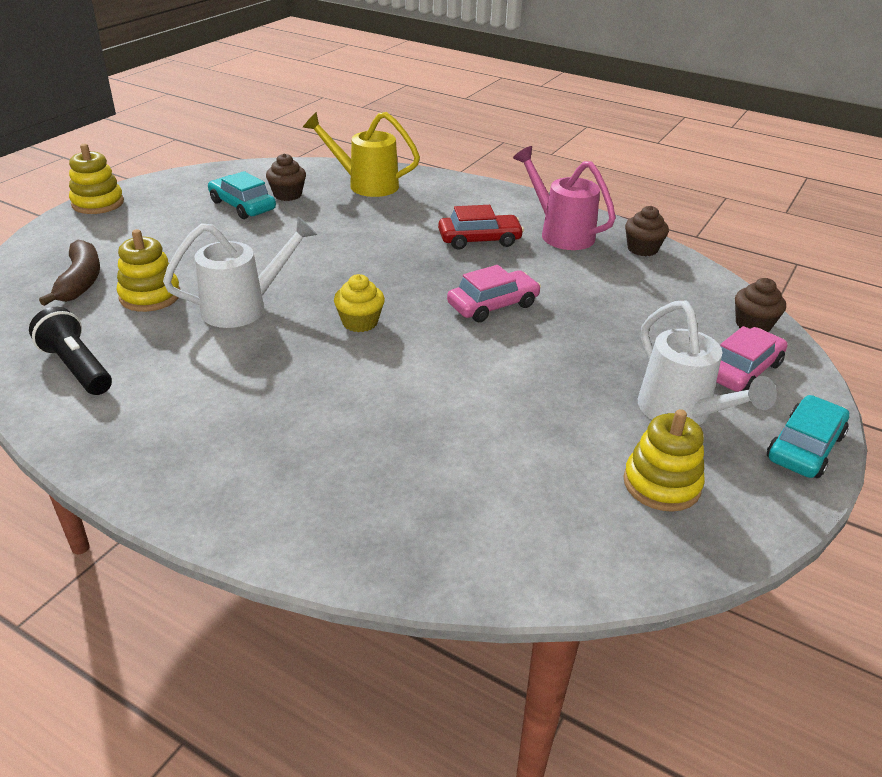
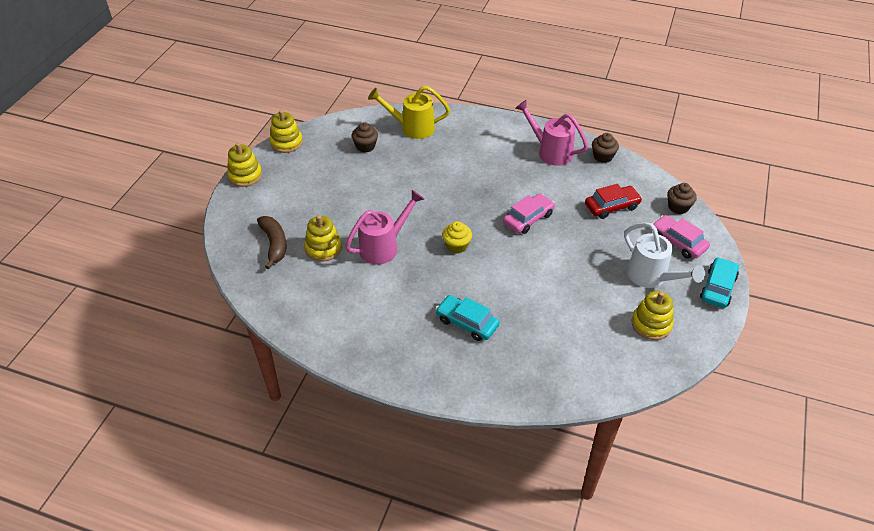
camera: 10 degrees left, 10 degrees up
black flashlight [29,307,112,395] -> none
white watering can [163,216,317,328] -> pink watering can [345,190,424,265]
turquoise car [208,171,276,219] -> turquoise car moved to [436,295,500,341]
red car [438,205,524,250] -> red car moved to [585,184,642,219]
pink car [716,326,787,392] -> pink car turned 75 degrees counterclockwise [652,215,710,259]
none -> yellow stacking toy [270,110,303,153]

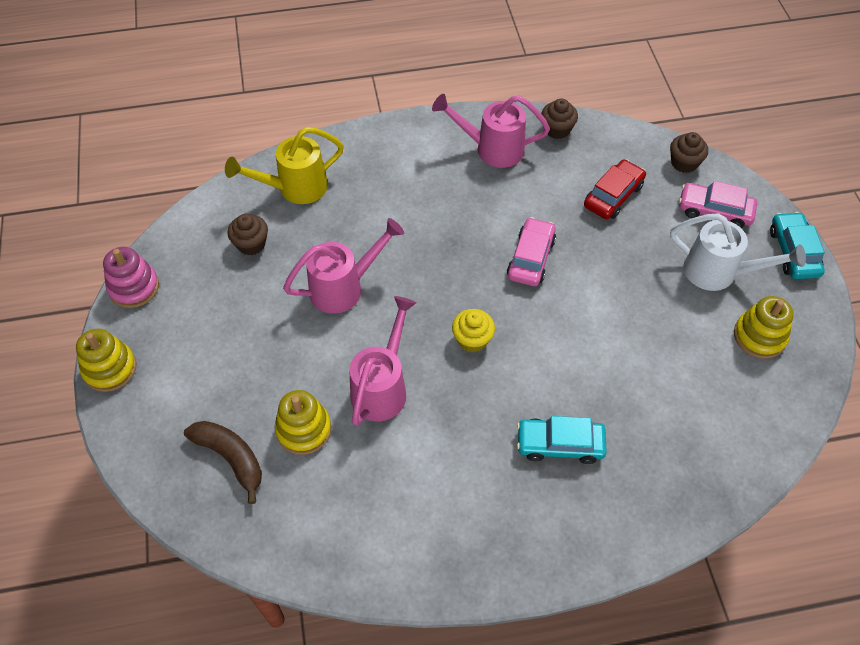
camera: 30 degrees left, 10 degrees up
yellow stacking toy [270,110,303,153] -> pink stacking toy [103,247,159,308]
none -> pink watering can [283,218,404,314]

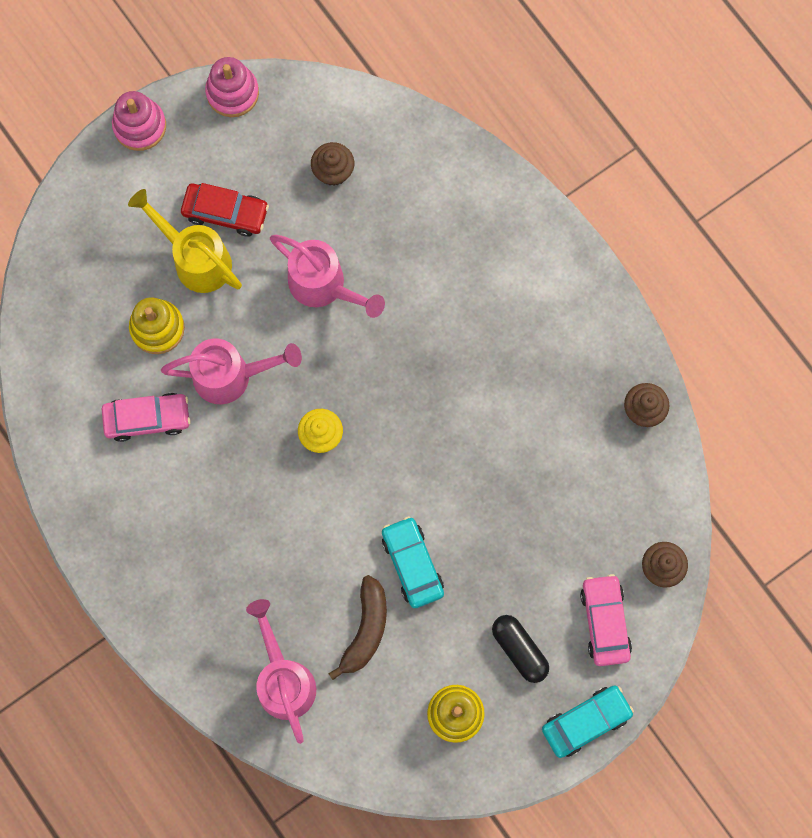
camera: 65 degrees right, 20 degrees up
yellow stacking toy [76,328,136,392] -> pink stacking toy [112,91,166,151]
brown banana [184,421,262,504] -> brown banana moved to [328,575,387,680]
yellow watering can [225,127,344,204] -> yellow watering can moved to [128,189,242,293]
pink watering can [432,94,550,168] -> pink watering can moved to [246,599,316,744]
pink car [507,217,556,286] -> pink car moved to [102,393,191,442]
turquoise car [517,416,607,464] -> turquoise car moved to [382,516,444,608]
red car [584,159,646,219] -> red car moved to [181,183,269,236]
white watering can [670,213,806,291] -> black capsule [492,615,549,683]

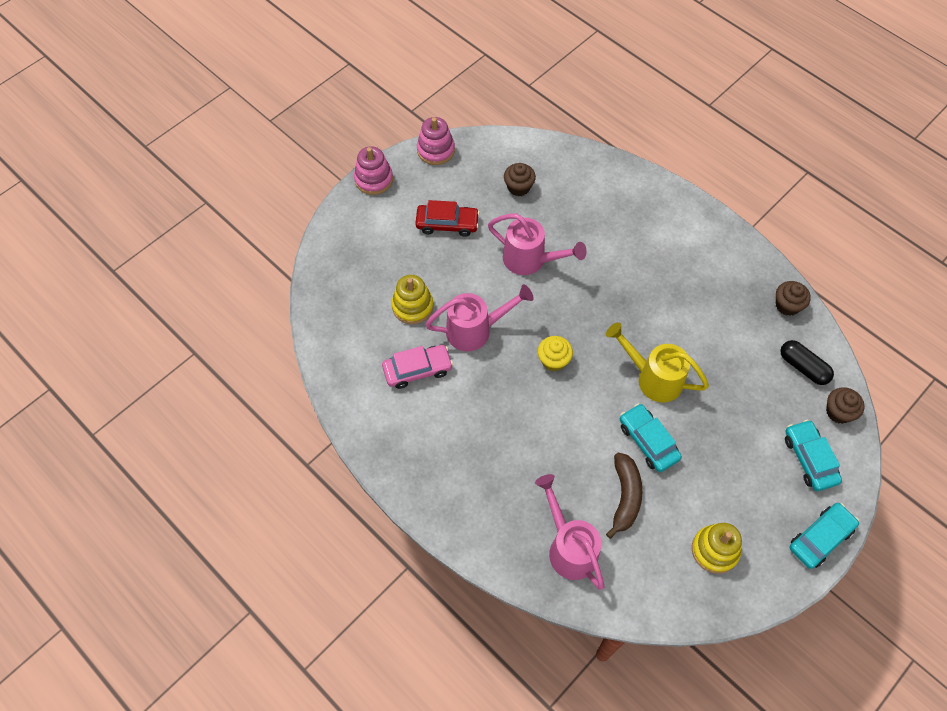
camera: 10 degrees left, 15 degrees down
yellow watering can [128,189,242,293] -> yellow watering can moved to [606,322,709,402]
black capsule [492,615,549,683] -> black capsule moved to [780,340,834,385]
pink car [580,574,632,666] -> turquoise car [785,420,842,491]

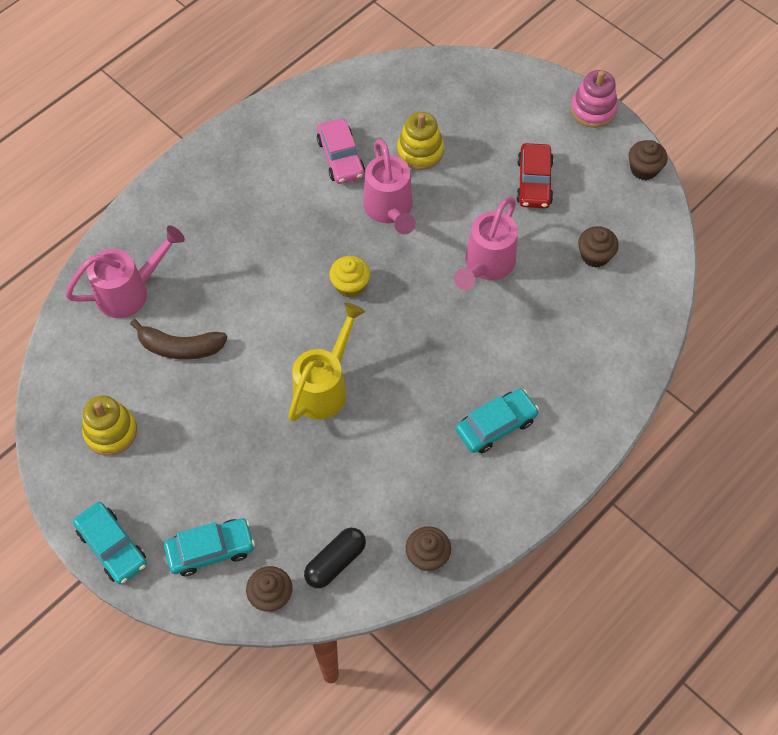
camera: 90 degrees right, 0 degrees up
pink stacking toy [417,117,455,165] -> brown cupcake [629,140,667,180]
turquoise car [620,404,682,472] -> turquoise car moved to [456,388,539,453]

